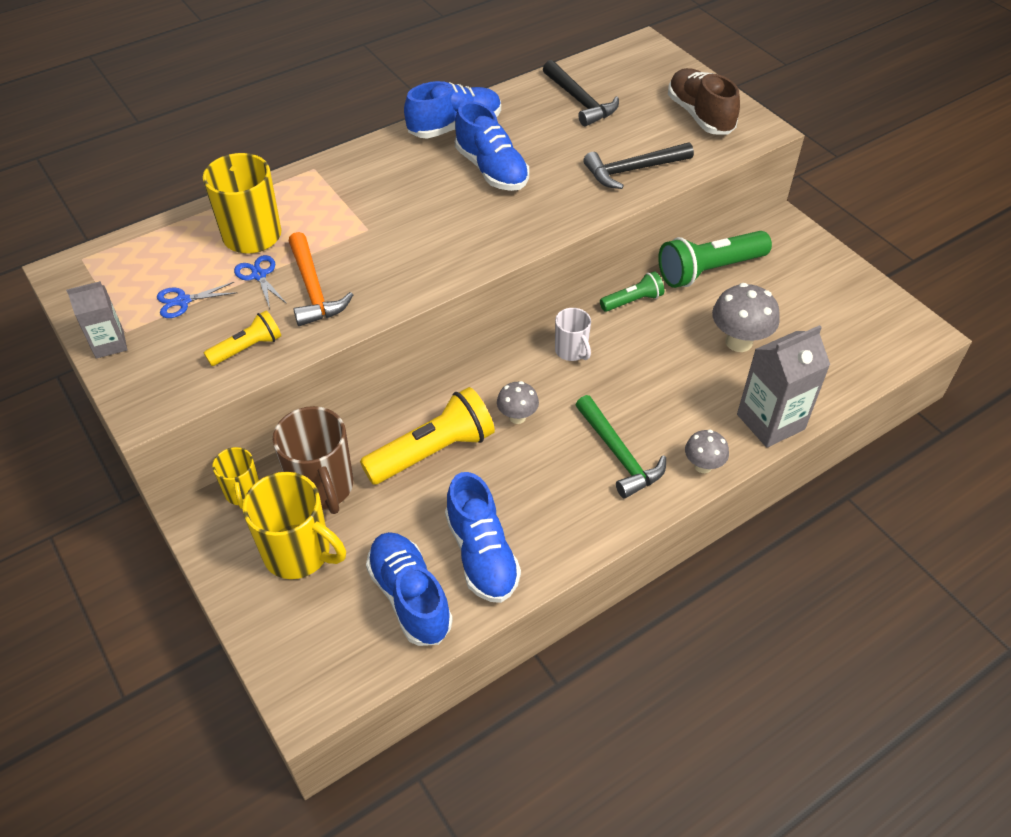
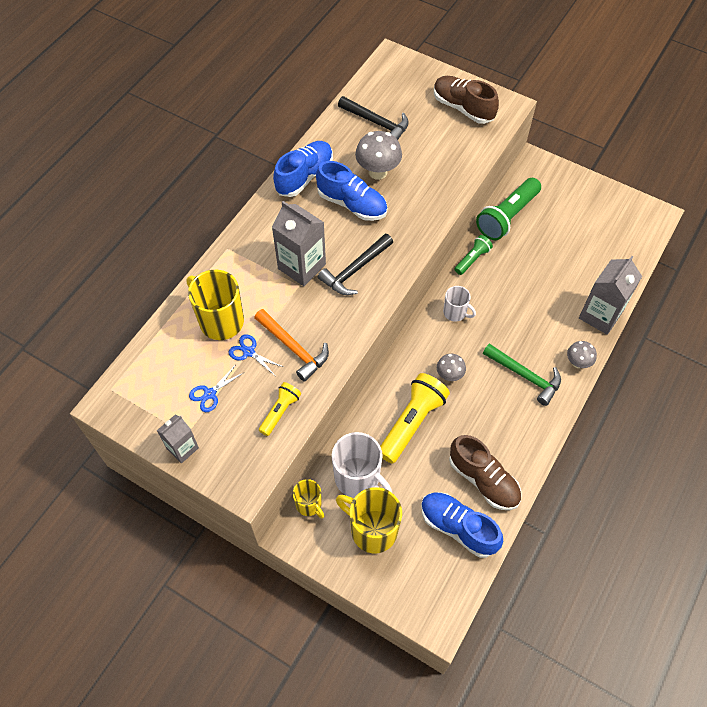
camera: 25 degrees left, 10 degrees up
yellow mug [243,472,346,579] -> yellow mug turned 150 degrees counterclockwise [336,487,402,553]
brown mug [273,406,353,514] -> white mug [332,432,392,498]
blue shoe [445,472,521,603] -> brown shoe [449,435,521,510]
black hammer [583,142,694,189] -> black hammer moved to [318,234,393,295]
grey mushroom [712,283,780,352] -> grey mushroom moved to [355,131,402,180]
none -> grey carton [272,201,326,286]

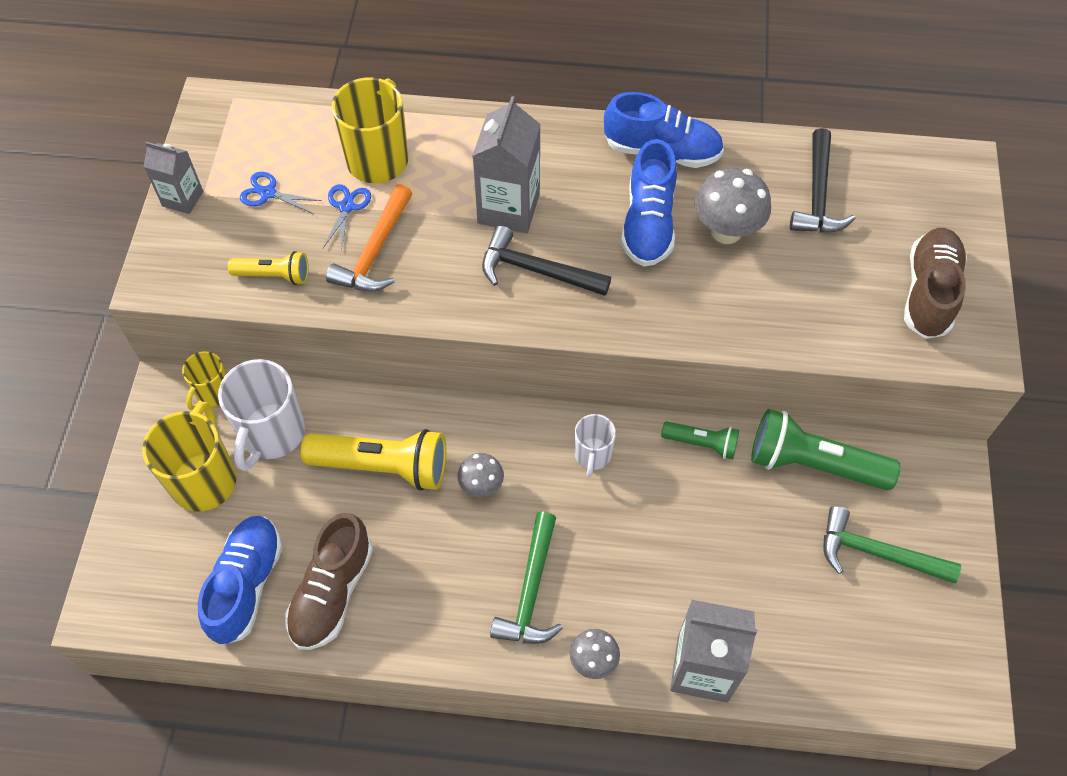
camera: 65 degrees right, 0 degrees up
none -> green hammer [824,506,961,583]

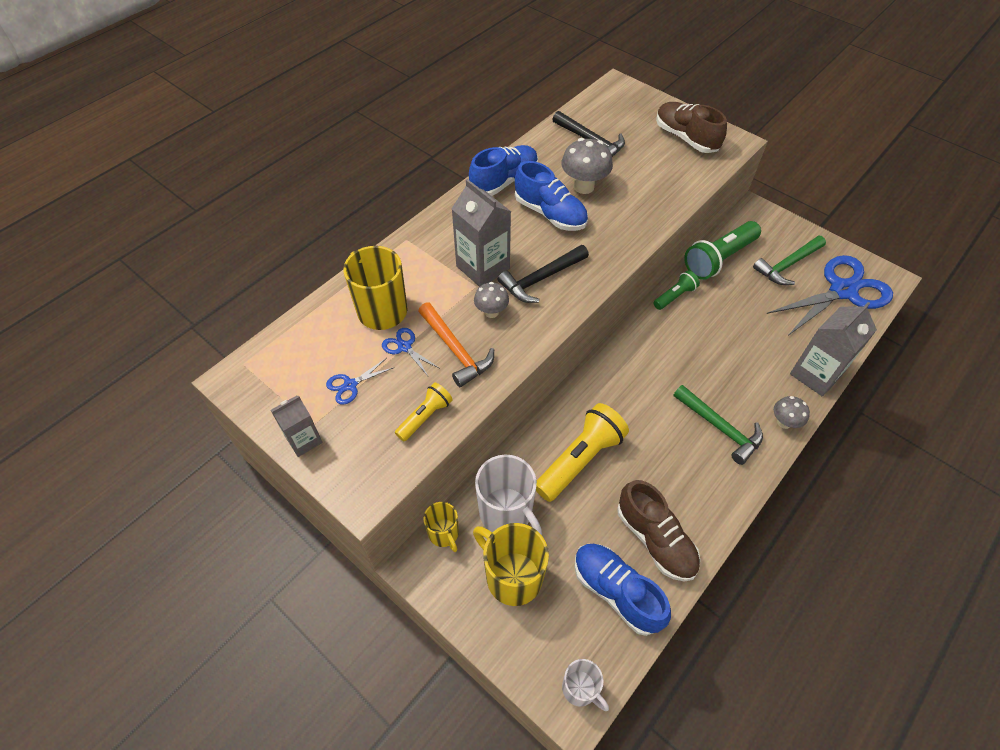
camera: 55 degrees left, 5 degrees down
grey mushroom [457,453,504,497] -> grey mushroom moved to [474,282,509,318]
white mug [575,414,616,478] -> white mug moved to [562,659,609,711]
none -> blue scissors [766,255,893,336]

